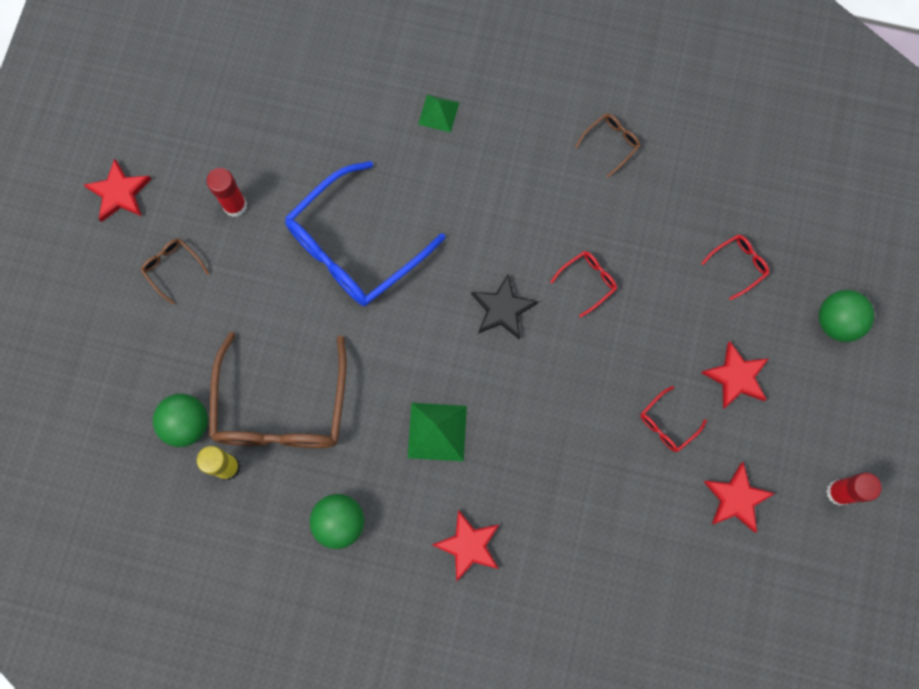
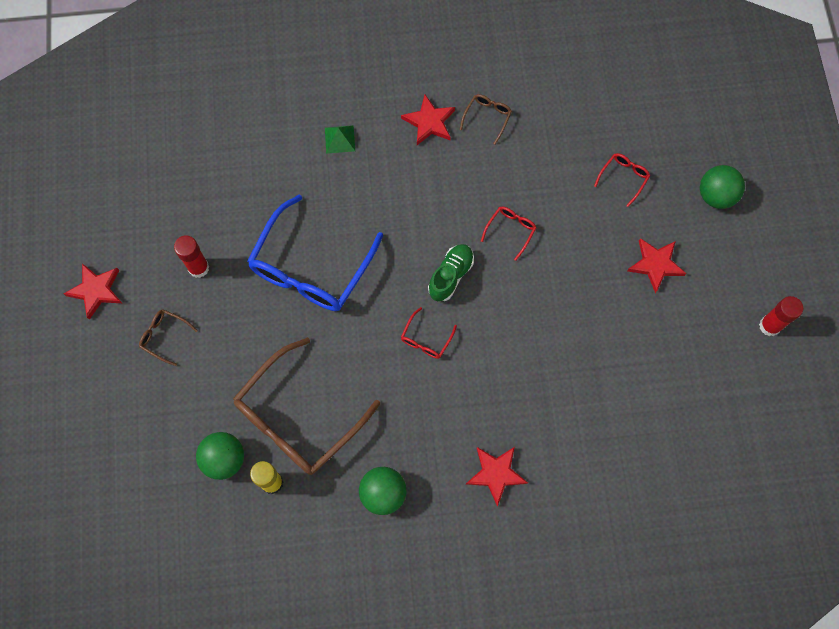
camera: 20 degrees left, 5 degrees down
brown glasses [209,332,347,448] -> brown glasses turned 60 degrees clockwise [233,337,380,475]
green pyramid [408,403,467,461] -> none
black star [471,274,538,340] -> green shoe [428,244,474,301]
red glasses [641,386,707,452] -> red glasses moved to [401,307,457,359]
red star [703,462,775,533] -> red star moved to [401,95,455,145]

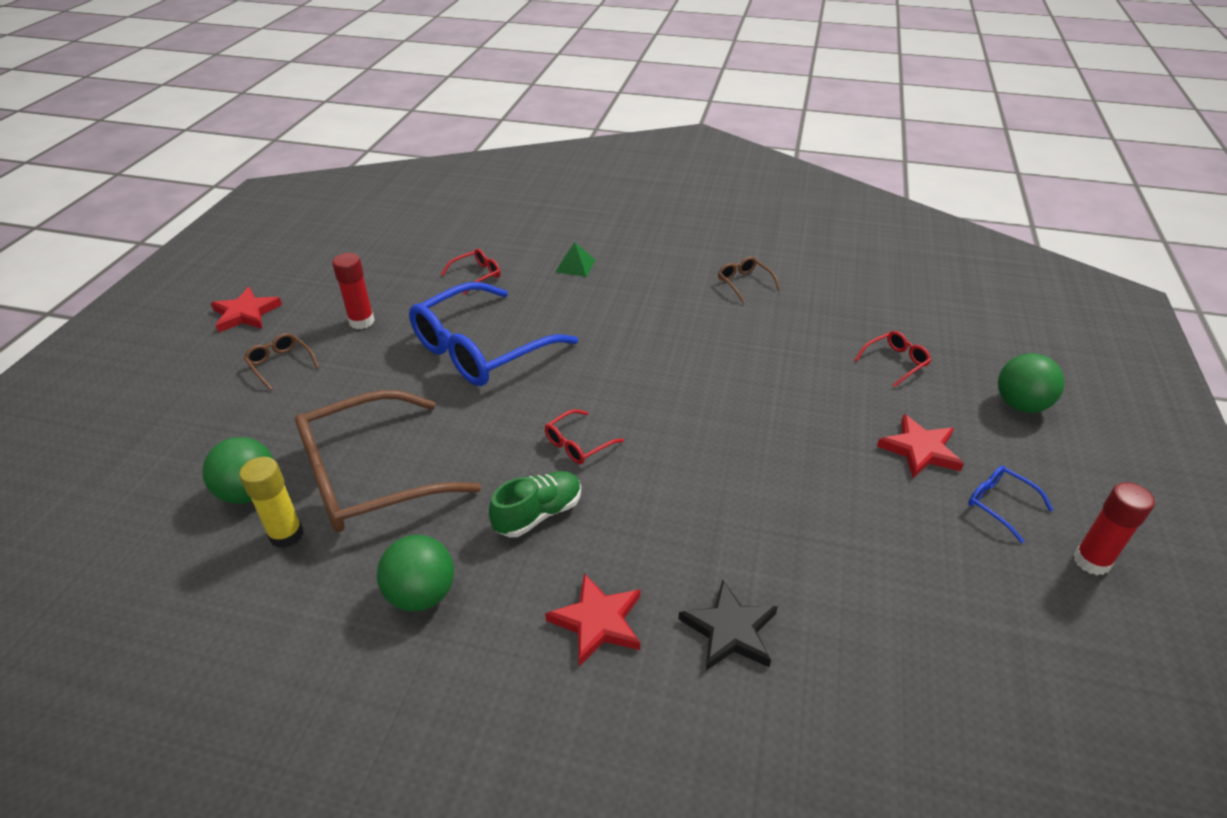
camera: 20 degrees right, 30 degrees down
red star [401,95,455,145] -> none
green shoe [428,244,474,301] -> green shoe moved to [489,471,581,537]
brown glasses [460,94,512,145] -> brown glasses turned 75 degrees counterclockwise [718,256,780,303]
red glasses [481,206,537,261] -> red glasses moved to [441,249,501,295]
none -> black star [678,580,778,671]
none -> blue glasses [968,466,1053,543]

